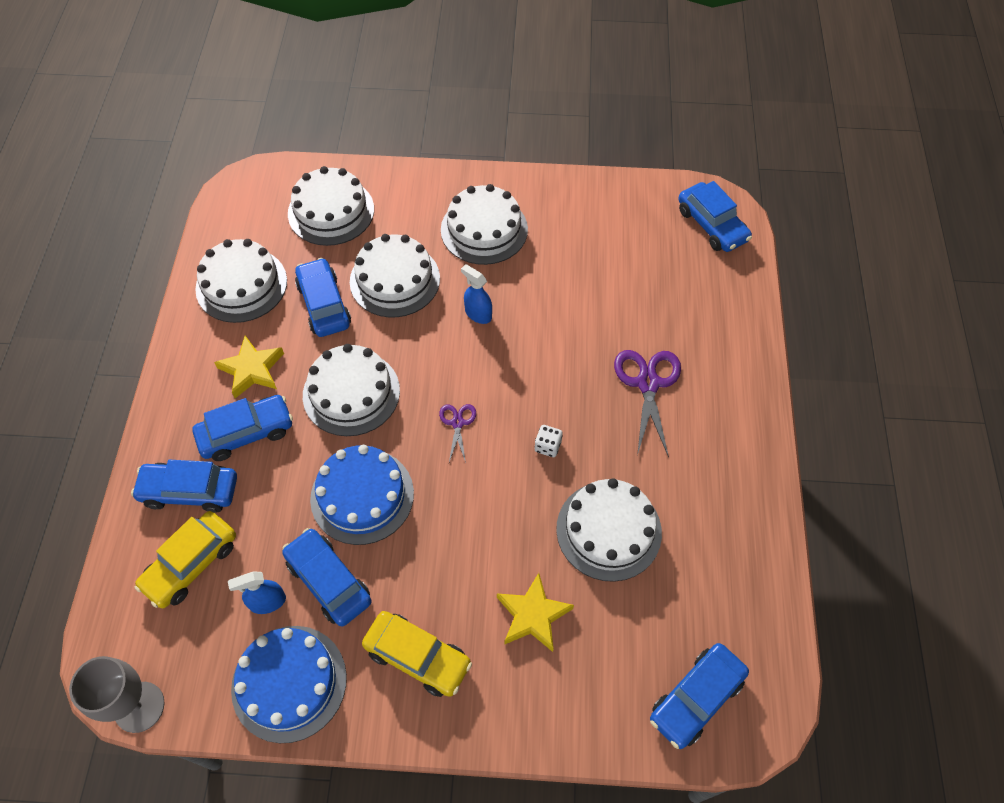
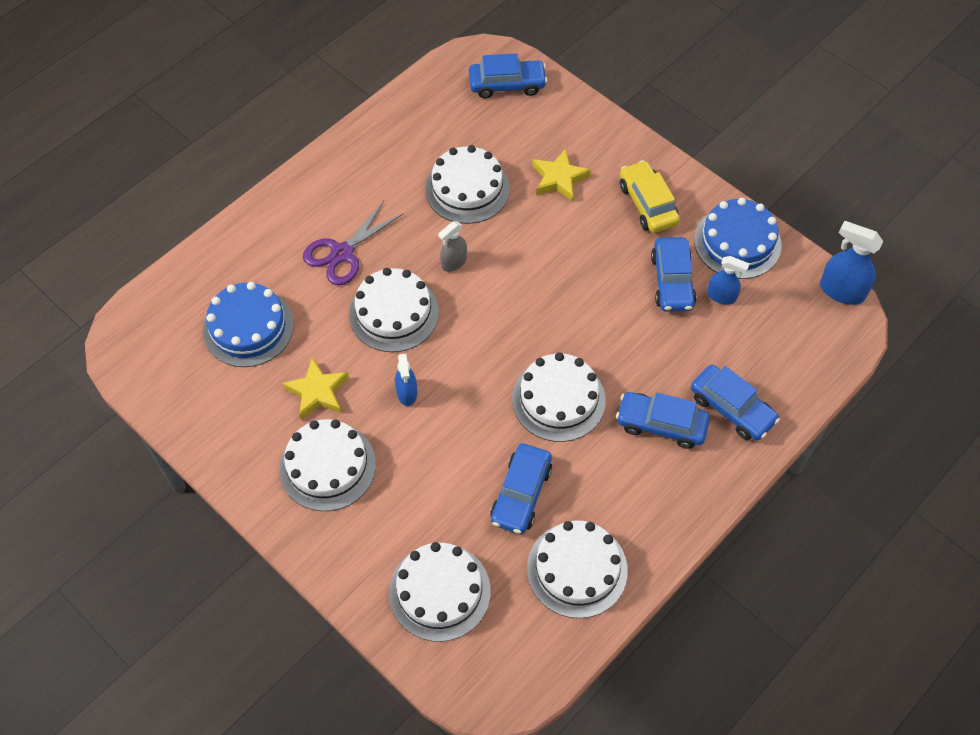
camera: 140 degrees left, 0 degrees up
grey goblet [69,656,165,733] -> blue spray bottle [820,221,883,305]
yellow car [134,511,236,608] -> none
yellow star [214,335,284,398] -> yellow star moved to [282,358,349,420]
blue cake [310,445,414,545] -> blue cake moved to [203,282,294,367]
white cake [350,234,440,317] -> white cake moved to [349,268,439,352]
purple scissors [439,404,476,463] -> none
white dice [535,425,563,457] -> grey spray bottle [438,221,467,272]
blue car [678,181,752,252] -> none

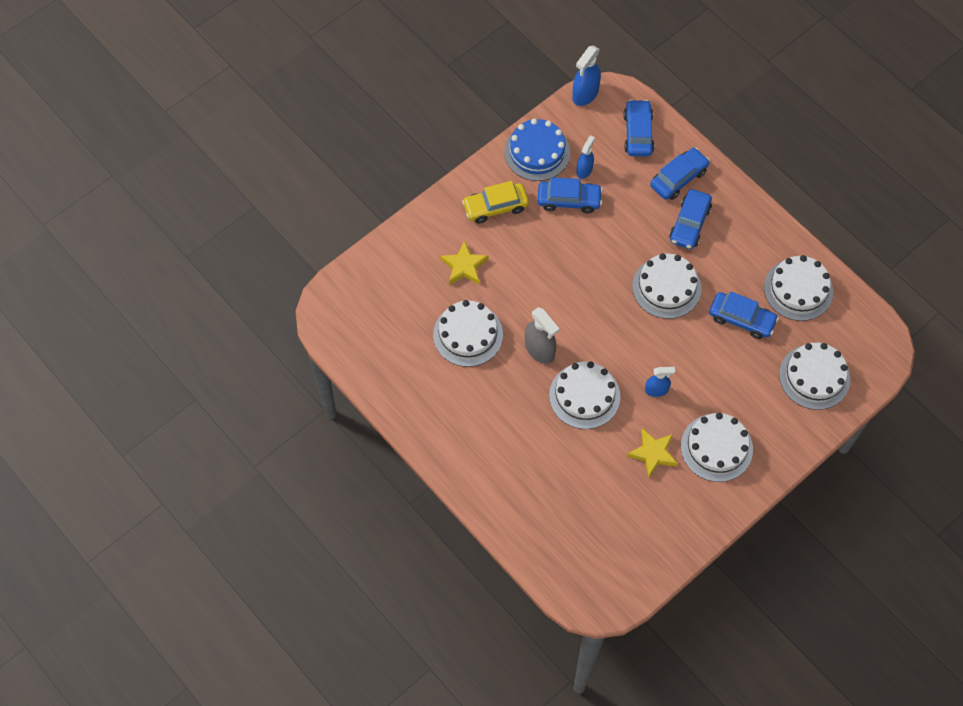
camera: 85 degrees left, 5 degrees up
blue cake [203,282,294,367] -> none
purple scissors [303,201,403,286] -> none
grey spray bottle [438,221,467,272] -> grey spray bottle [525,307,560,364], size x1.57
blue car [469,53,547,98] -> blue car moved to [623,99,655,156]

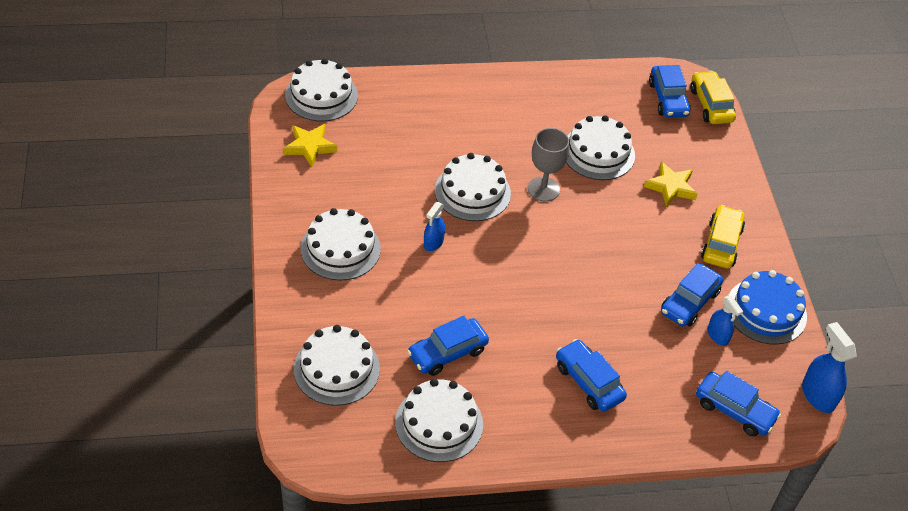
camera: 120 degrees right, 15 degrees down
grey spray bottle [525,307,560,364] -> grey goblet [528,128,569,202]
yellow star [627,428,678,478] -> yellow star moved to [284,124,337,167]
white cake [632,254,701,319] -> white cake moved to [285,58,358,121]
blue car [650,148,710,200] -> blue car moved to [649,65,691,118]
none -> yellow car [690,71,736,124]

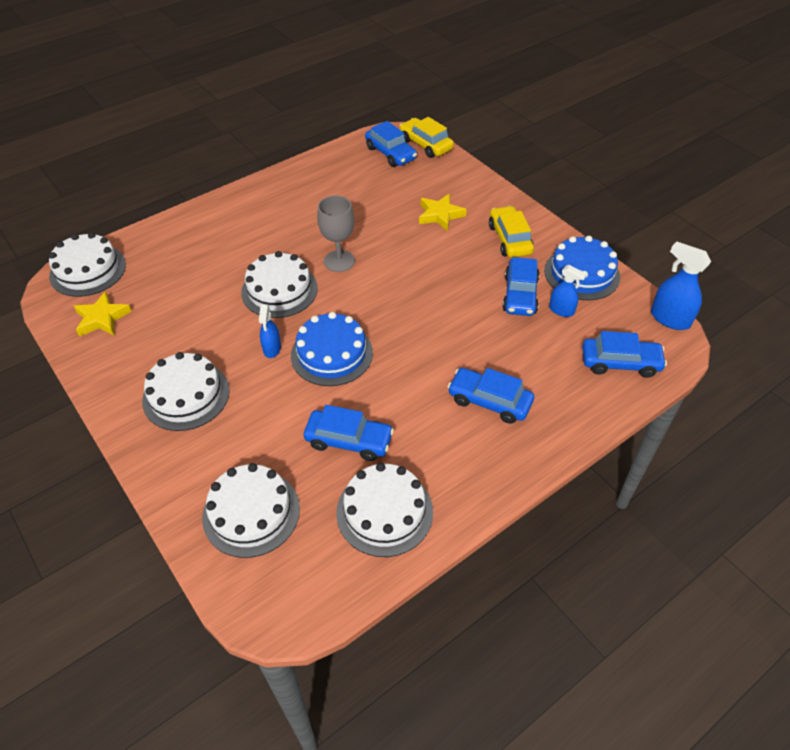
camera: 25 degrees left, 0 degrees up
blue car [407,316,489,376] -> blue car turned 105 degrees counterclockwise [304,405,394,461]
white cake [566,115,635,180] -> none
none -> blue cake [291,312,373,386]

